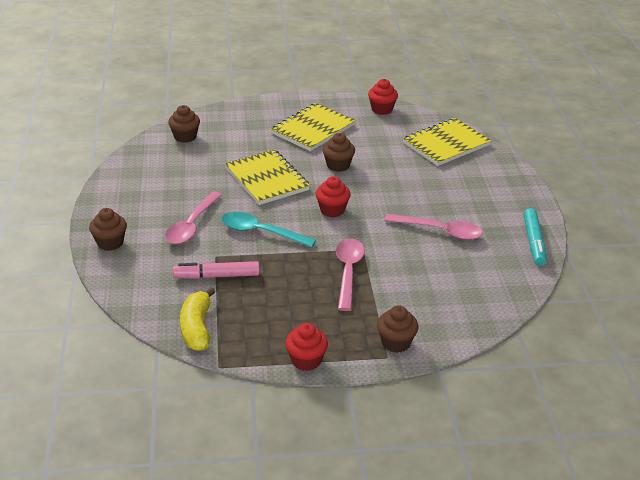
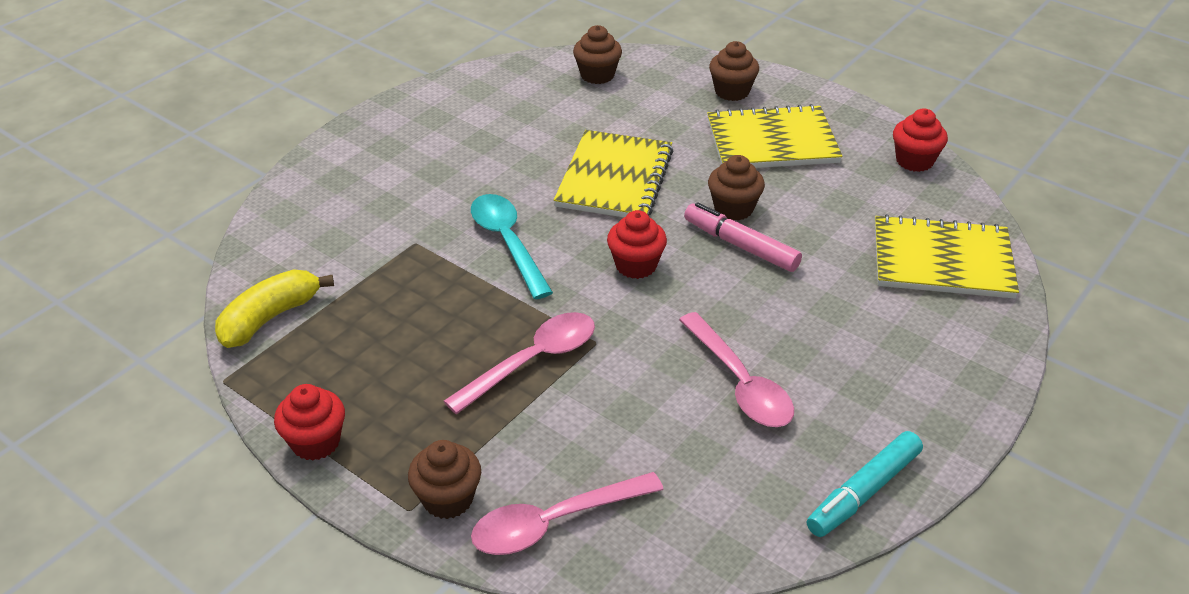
camera: 45 degrees right, 5 degrees up
brown cupcake [89,208,127,251] -> brown cupcake moved to [709,41,759,101]
pink spoon [165,192,222,244] -> pink spoon moved to [471,472,664,555]
pink marker [173,261,260,279] -> pink marker moved to [684,202,802,272]

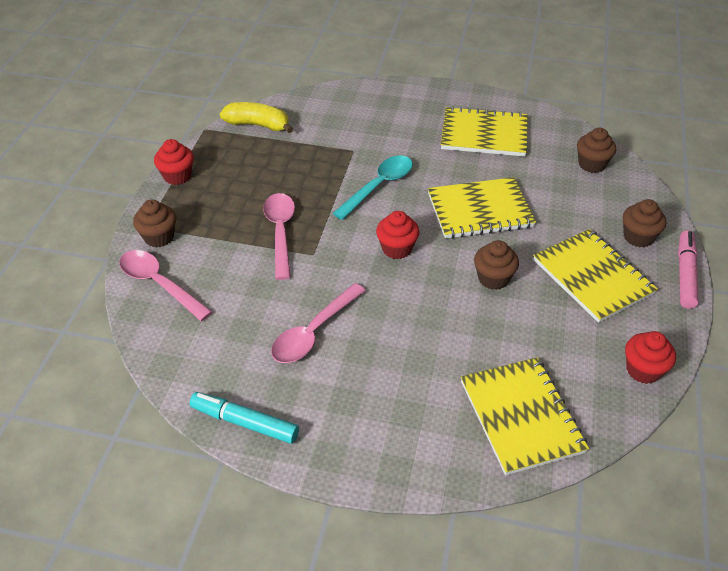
camera: 65 degrees right, 5 degrees up
pink spoon [443,312,595,414] -> pink spoon turned 120 degrees counterclockwise [263,193,295,280]
pink marker [684,202,802,272] -> pink marker moved to [678,231,699,309]
none -> yellow notebook [441,106,528,157]

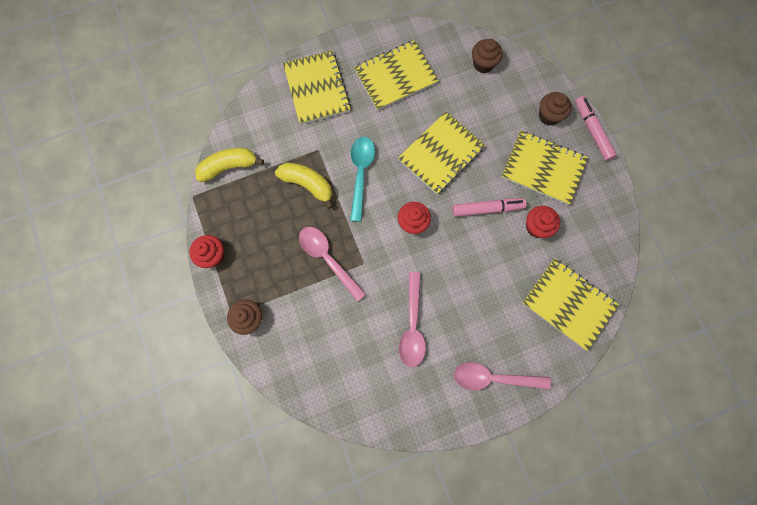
camera: 35 degrees left, 30 degrees up
pink spoon [119,250,212,321] -> pink spoon moved to [454,362,551,390]
turquoise marker [190,392,299,444] -> none
brown cupcake [474,240,519,290] -> pink marker [452,198,527,217]
red cupcake [625,331,676,384] -> red cupcake moved to [526,206,560,238]
none -> yellow banana [275,163,333,209]
none -> yellow notebook [283,50,351,125]

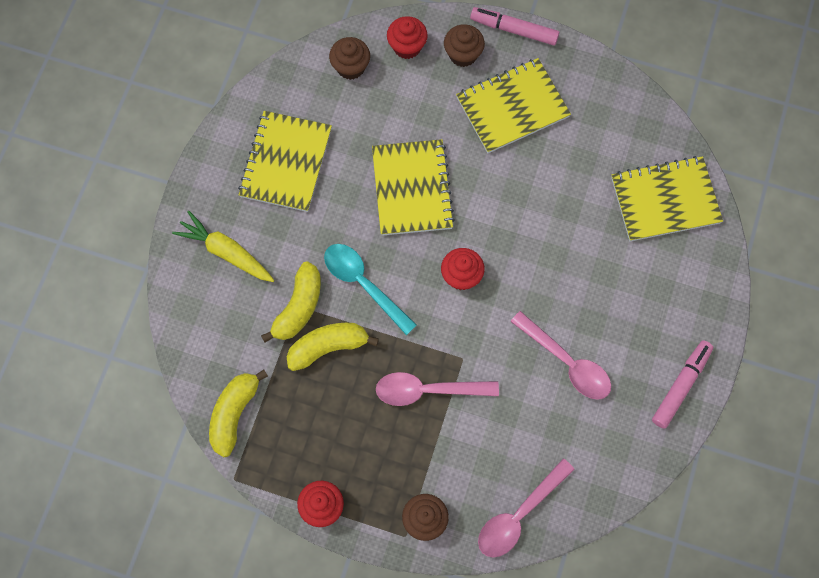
camera: 50 degrees left, 5 degrees down
yellow notebook [283,50,351,125] -> yellow carrot [172,211,275,282]
pink marker [452,198,527,217] -> pink marker moved to [652,340,713,429]
pink spoon [454,362,551,390] -> pink spoon moved to [478,458,575,557]
red cupcake [526,206,560,238] -> red cupcake moved to [387,16,428,59]
none -> yellow banana [261,262,321,342]

